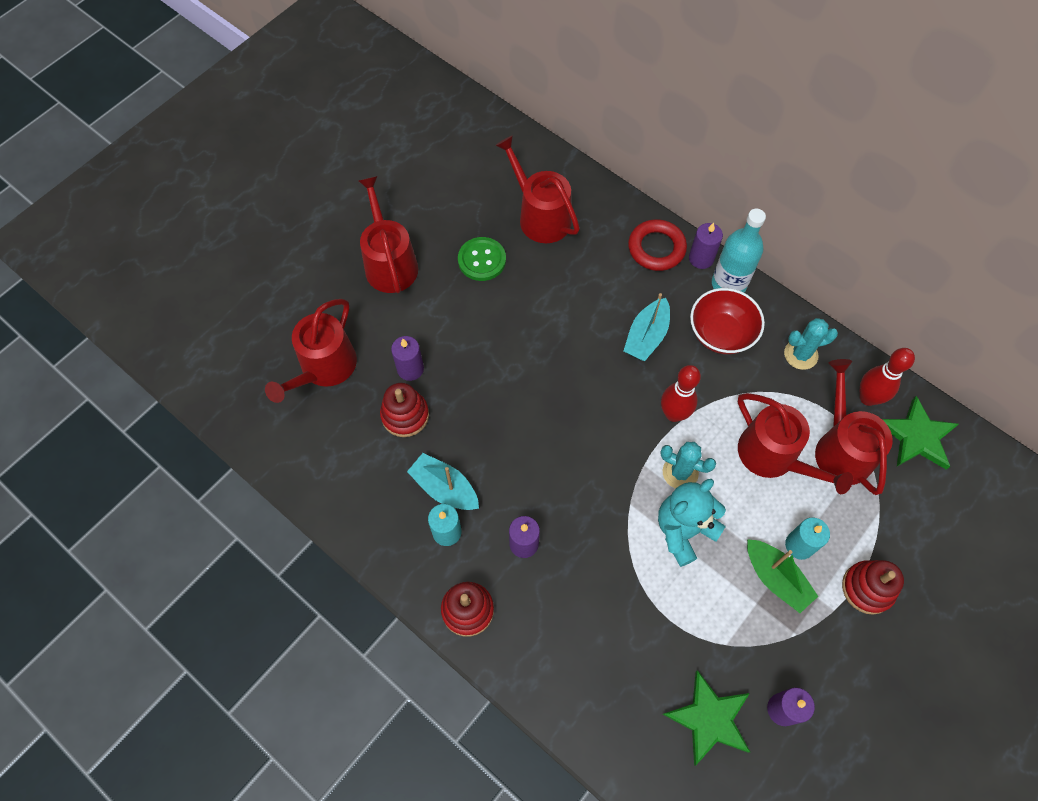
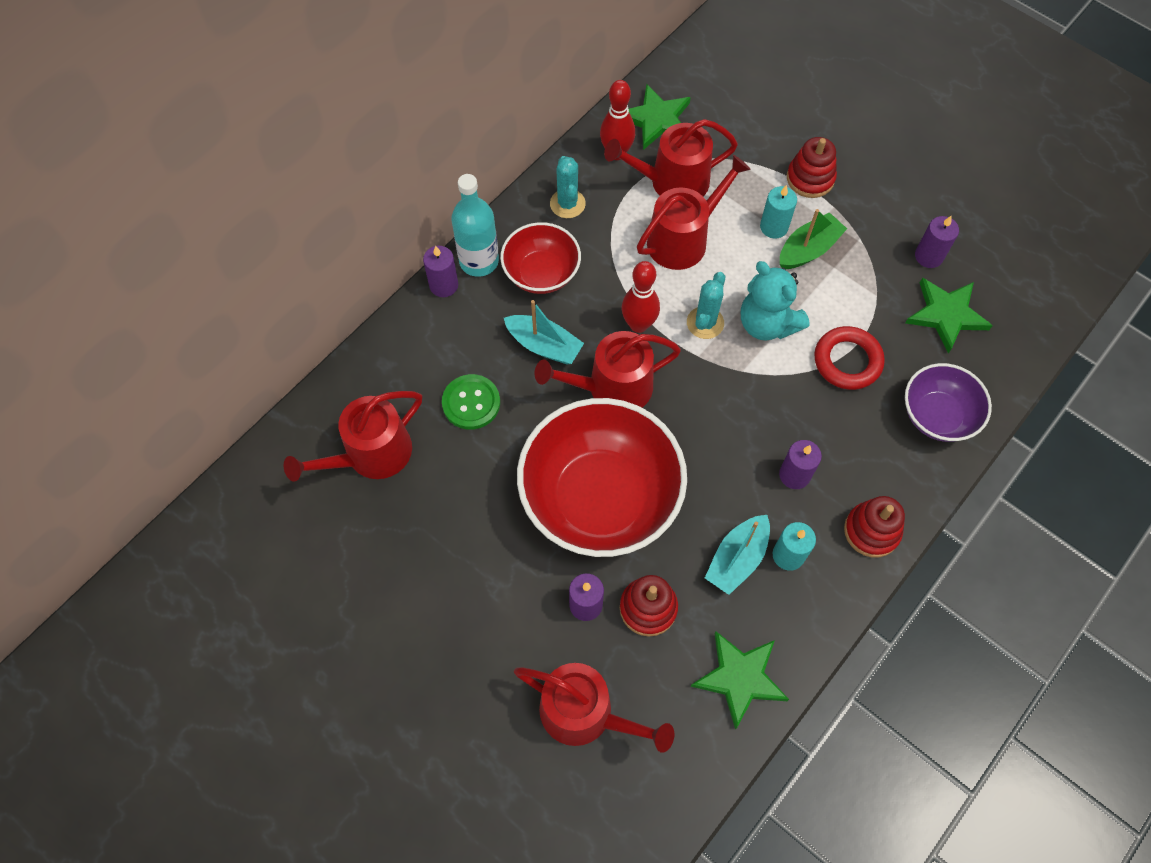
camera: 90 degrees left, 0 degrees up
red watering can [358,176,418,293] -> red watering can moved to [535,331,681,408]
green button [458,237,506,281] -> green button moved to [442,374,500,430]
red ring [628,219,687,271] -> red ring moved to [814,326,885,390]
none -> red bowl [517,398,687,557]
none -> green star [691,632,789,730]
none -> purple bowl [905,363,992,442]

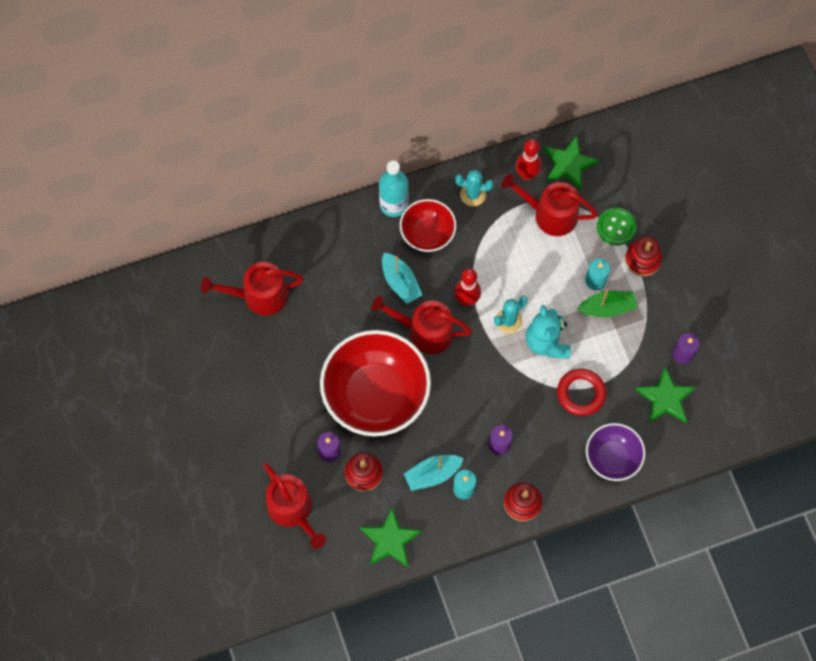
camera: 30 degrees right, 5 degrees up
purple candle [423,246,458,297] -> none
green button [442,374,500,430] -> green button moved to [597,208,636,245]
turquoise cactus [550,156,586,218] -> turquoise cactus turned 75 degrees clockwise [455,169,494,206]
red watering can [637,155,751,270] -> none

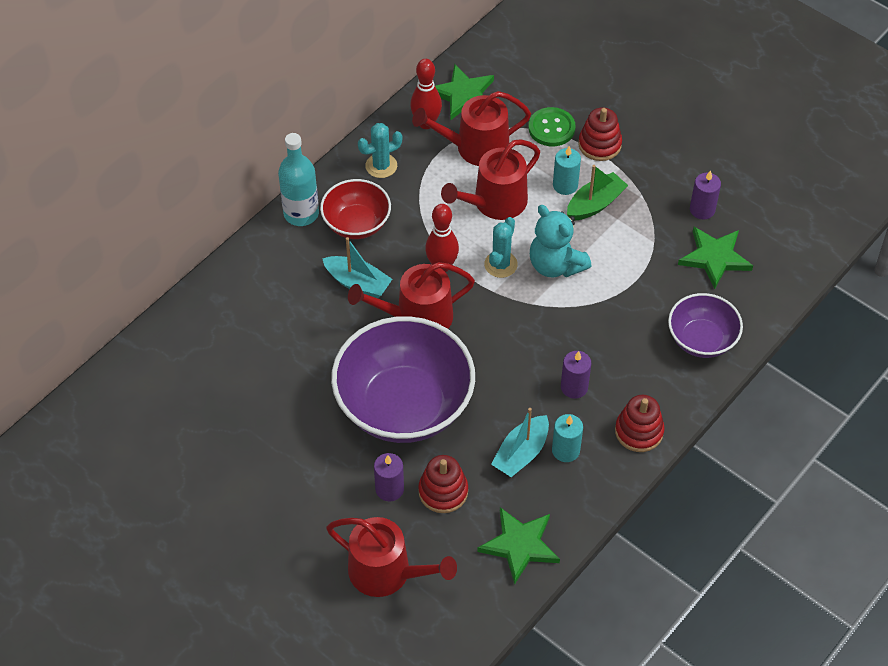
camera: 30 degrees left, 15 degrees down
red watering can [201,262,304,315] -> red watering can moved to [441,139,540,220]
red bowl [320,330,431,436] -> purple bowl [331,316,475,443]
red ring [557,368,606,416] -> none

